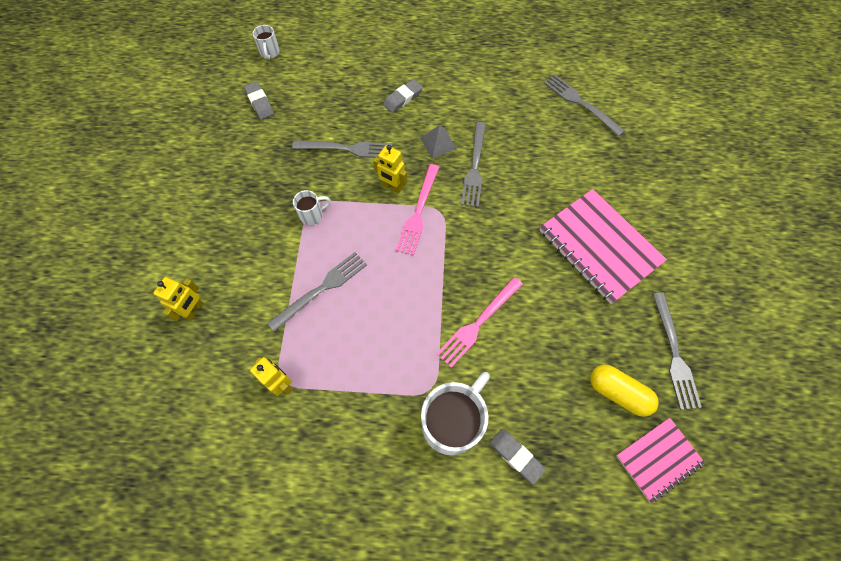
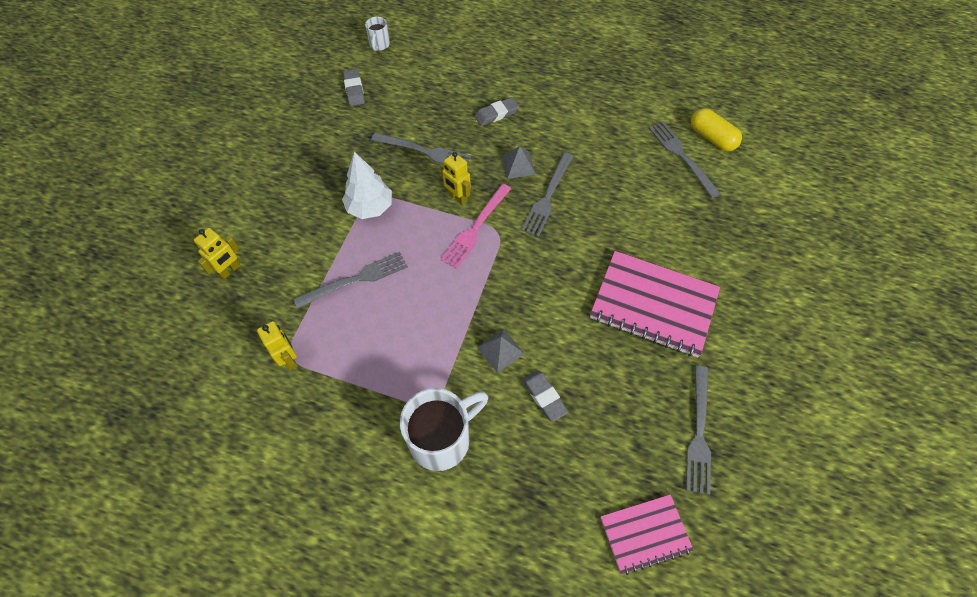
camera: 15 degrees right, 5 degrees down
white mug [293,190,331,225] -> white tree [342,152,392,219]
pink fork [436,277,523,368] -> grey pyramid [477,329,524,373]
grey eraser [490,429,546,484] -> grey eraser moved to [522,370,568,422]
pink notebook [540,189,667,304] -> pink notebook turned 45 degrees counterclockwise [590,251,720,357]
yellow capsule [590,365,659,417] -> yellow capsule moved to [691,108,742,151]

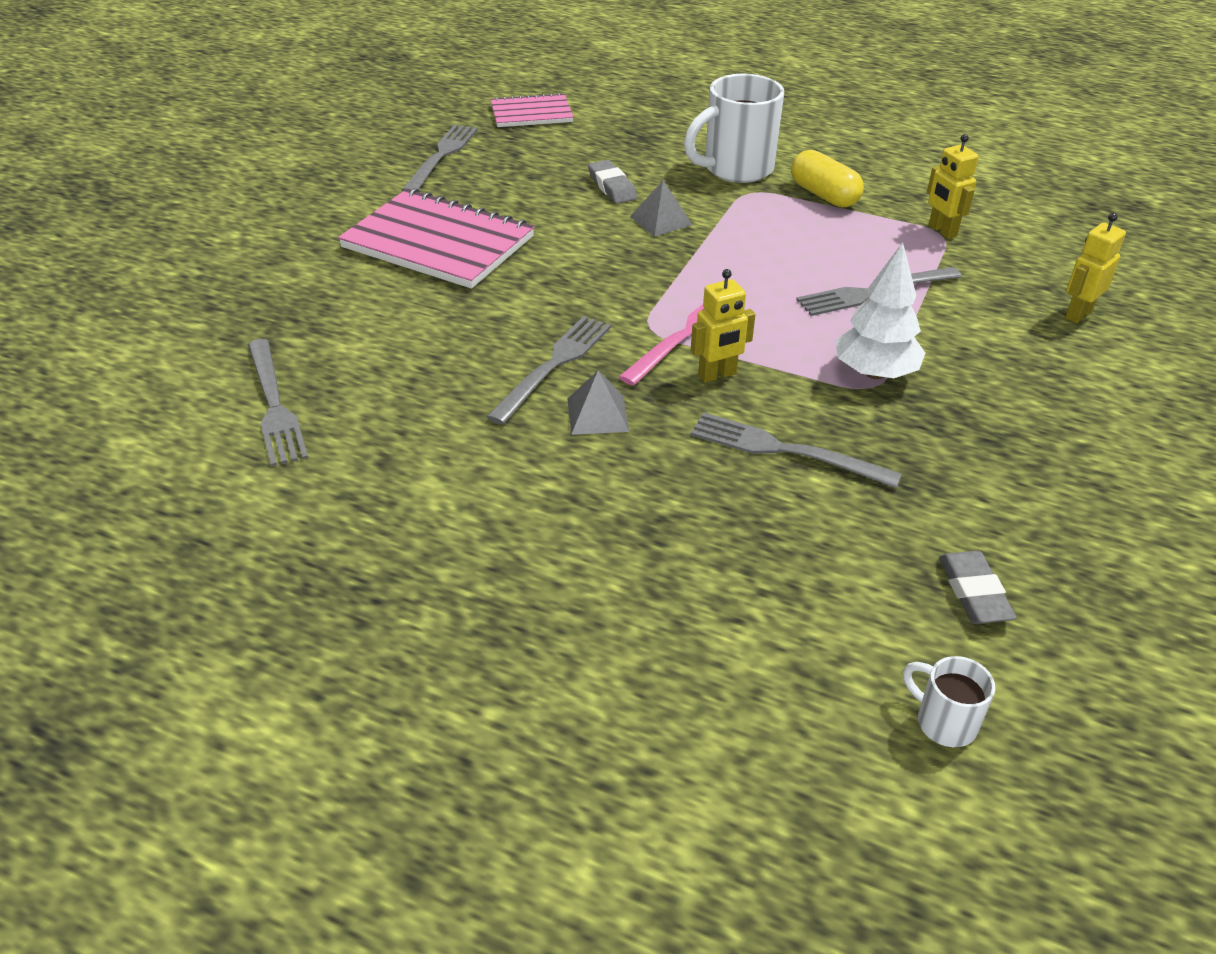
camera: 175 degrees left, 20 degrees down
white mug [365,17,390,51] -> white mug turned 60 degrees counterclockwise [903,656,995,747]
yellow robot [440,152,471,205] -> yellow robot turned 105 degrees clockwise [691,269,755,383]
grey eraser [475,97,519,126] -> none
yellow capsule [691,108,742,151] -> yellow capsule moved to [791,150,864,207]

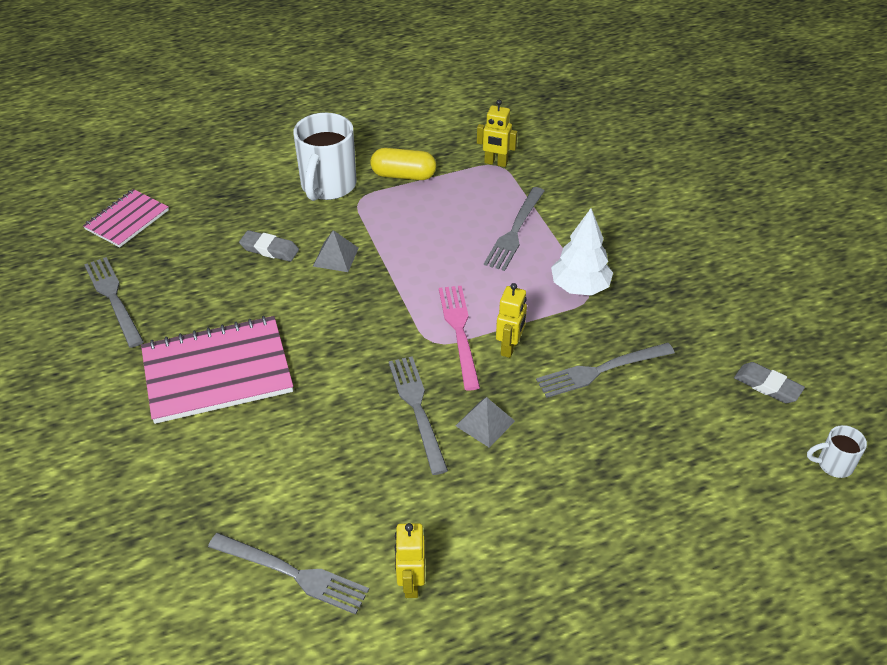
camera: 45 degrees left, 5 degrees up
yellow robot [1065,213,1126,323] -> yellow robot moved to [395,523,425,598]

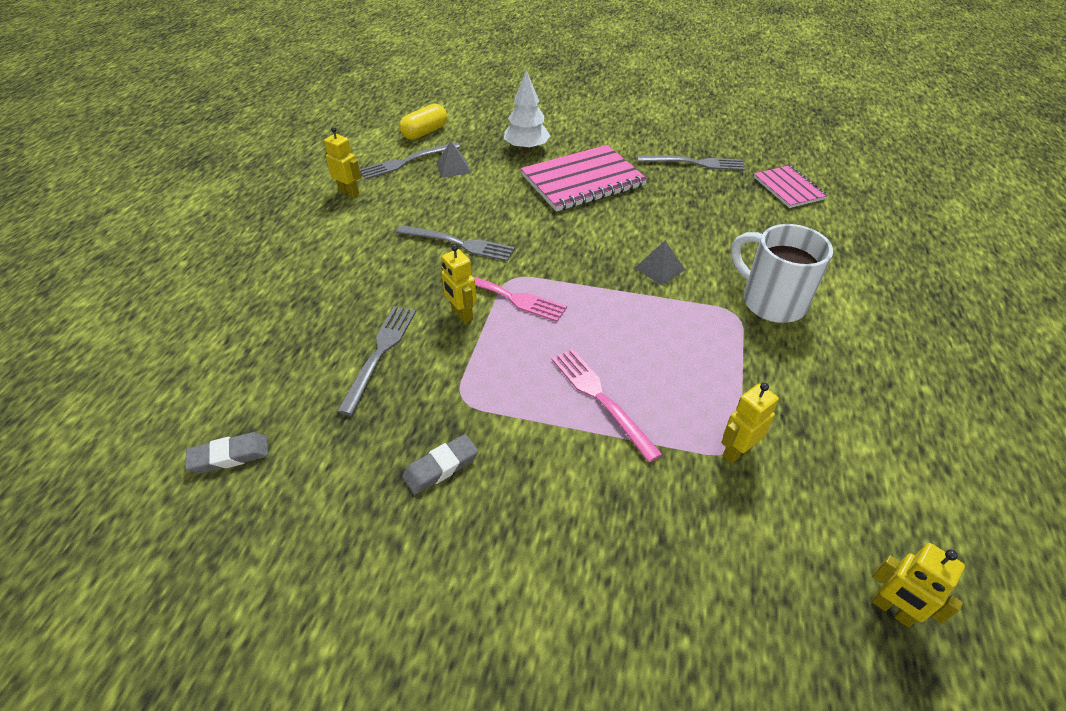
camera: 125 degrees right, 0 degrees up
pink notebook [141,316,293,424] -> pink notebook turned 45 degrees clockwise [521,145,647,212]
grey eraser [239,230,299,262] -> grey eraser moved to [402,434,478,495]
yellow capsule [370,148,436,180] -> yellow capsule moved to [399,104,447,140]
grey pyramid [456,397,515,448] -> grey pyramid moved to [436,141,471,178]
grey fork [484,187,544,271] -> pink fork [552,349,662,462]
white tree [551,209,613,296] -> white tree moved to [504,70,551,151]
white mug [807,425,867,478] -> none
none -> yellow robot [871,543,965,627]

